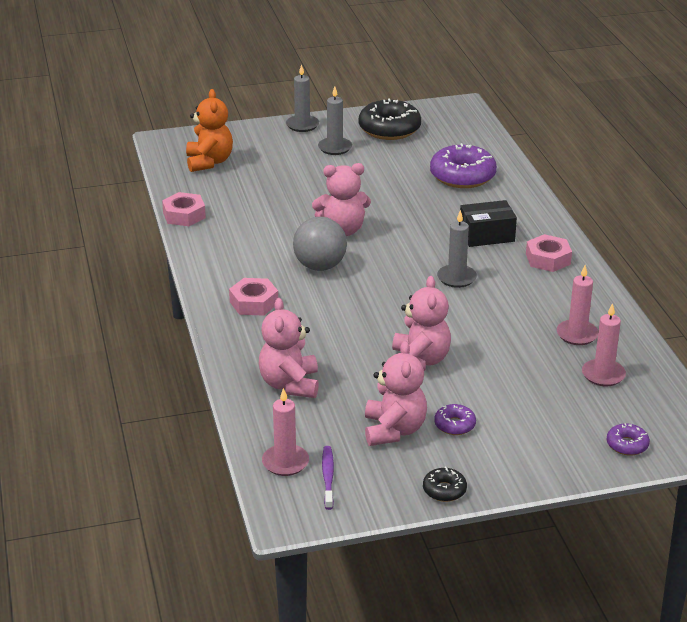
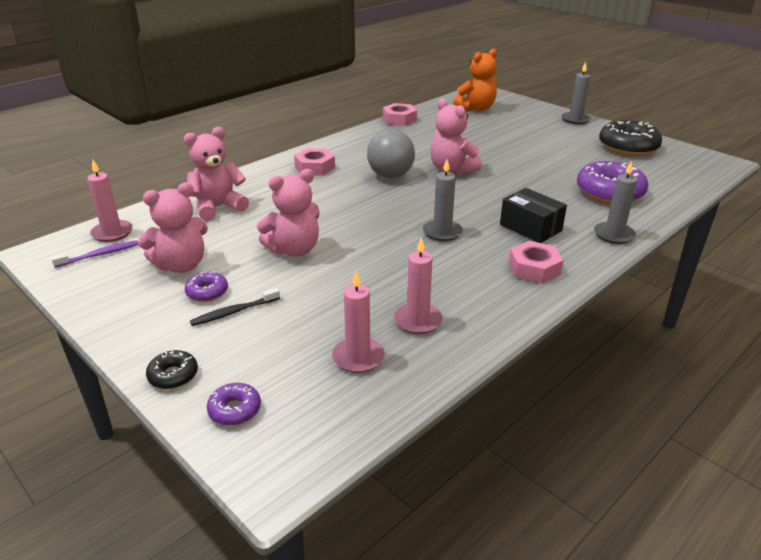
camera: 60 degrees right, 0 degrees up
grey candle [318,87,352,155] -> grey candle moved to [594,161,637,244]
black donut [423,466,467,502] -> black donut moved to [146,350,198,389]
none -> black toothbrush [190,288,280,326]

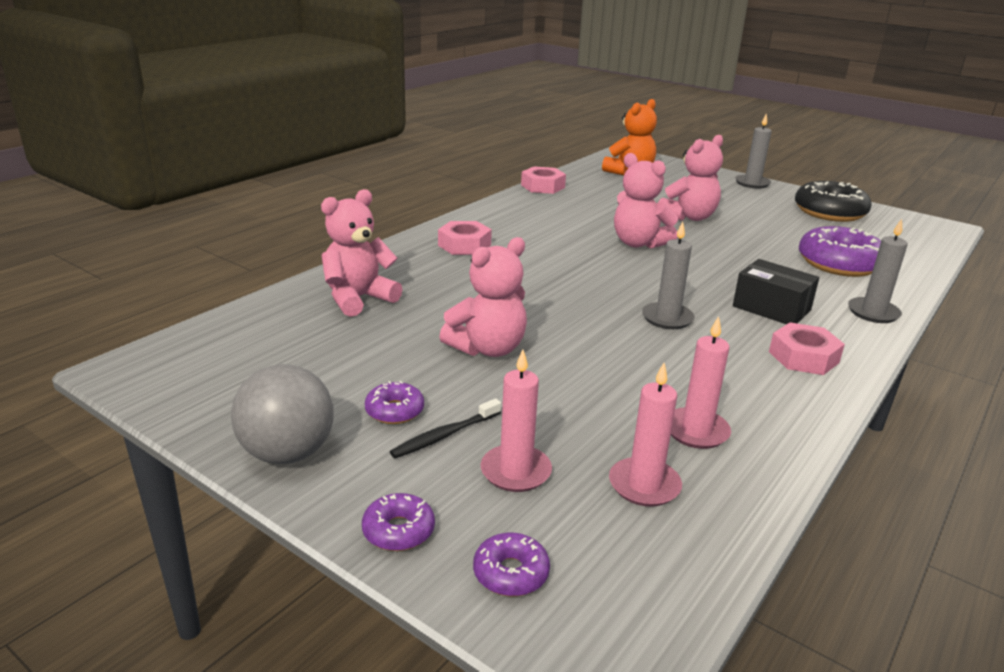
camera: 10 degrees left, 5 degrees down
purple toothbrush [51,240,139,268] -> none
pink candle [87,160,133,242] -> pink candle moved to [481,350,552,492]
pink teddy bear [138,182,208,273] -> pink teddy bear moved to [659,135,723,221]
black donut [146,350,198,389] -> purple donut [362,493,435,551]
grey ball [367,129,415,178] -> grey ball moved to [231,364,334,464]

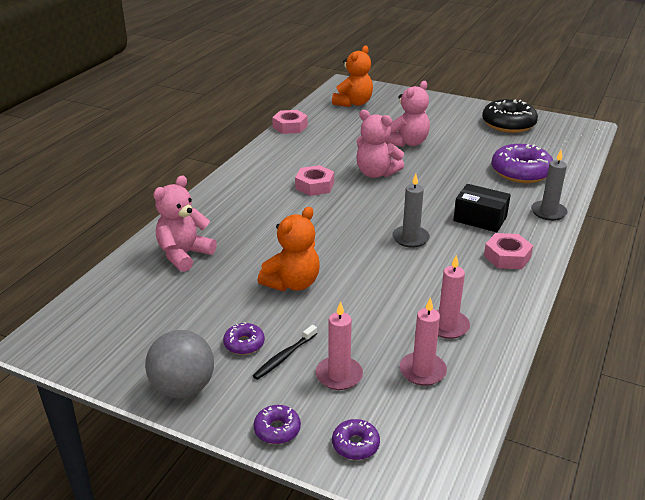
camera: 10 degrees left, 5 degrees up
pink nut [438,221,492,255] -> pink nut moved to [295,165,334,196]
pink teddy bear [439,237,527,357] -> orange teddy bear [258,207,320,291]
grey candle [735,114,772,189] -> none

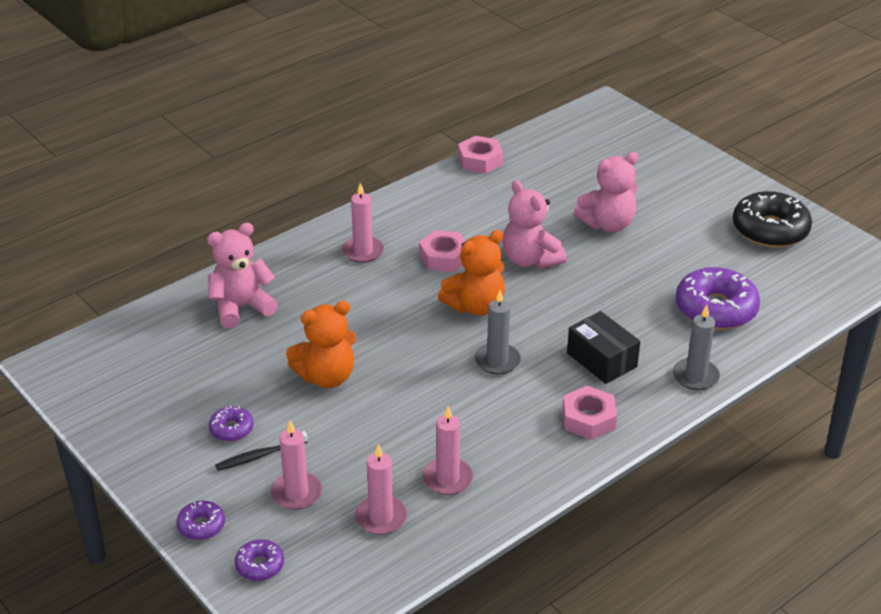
camera: 25 degrees right, 5 degrees up
grey ball [145,330,214,398] -> none
orange teddy bear [332,45,373,107] -> orange teddy bear moved to [438,230,505,316]
none -> pink candle [342,183,384,263]

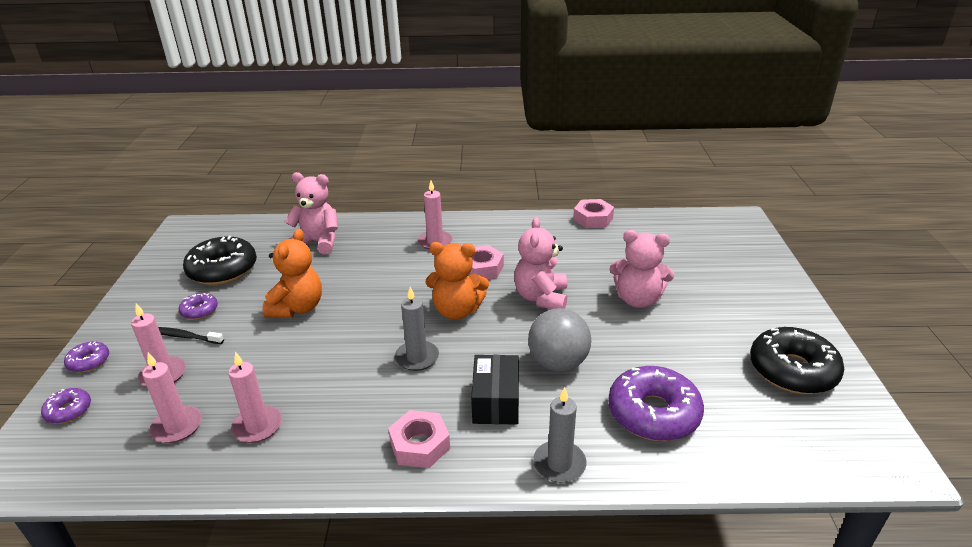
camera: 40 degrees right, 5 degrees down
orange teddy bear [286,301,356,388] -> orange teddy bear turned 90 degrees counterclockwise [262,229,322,317]
none -> black donut [183,236,257,285]
none -> grey ball [528,308,591,372]

